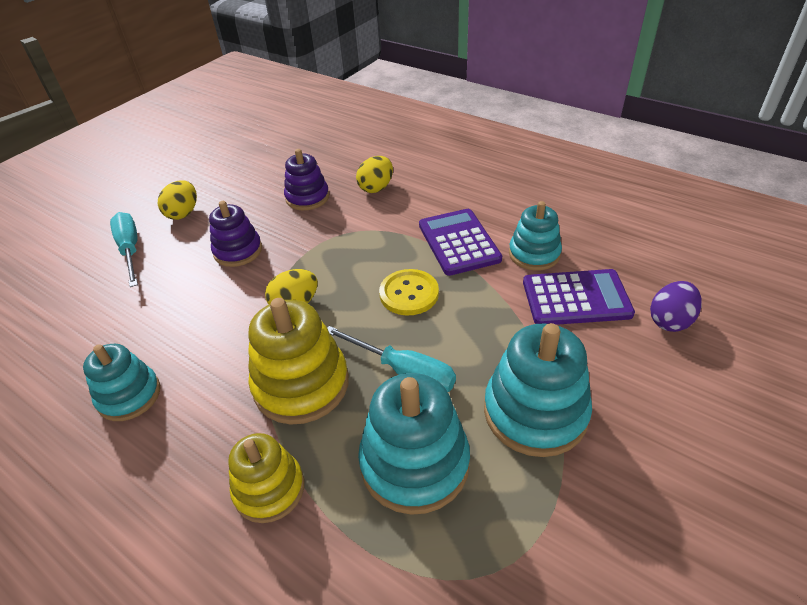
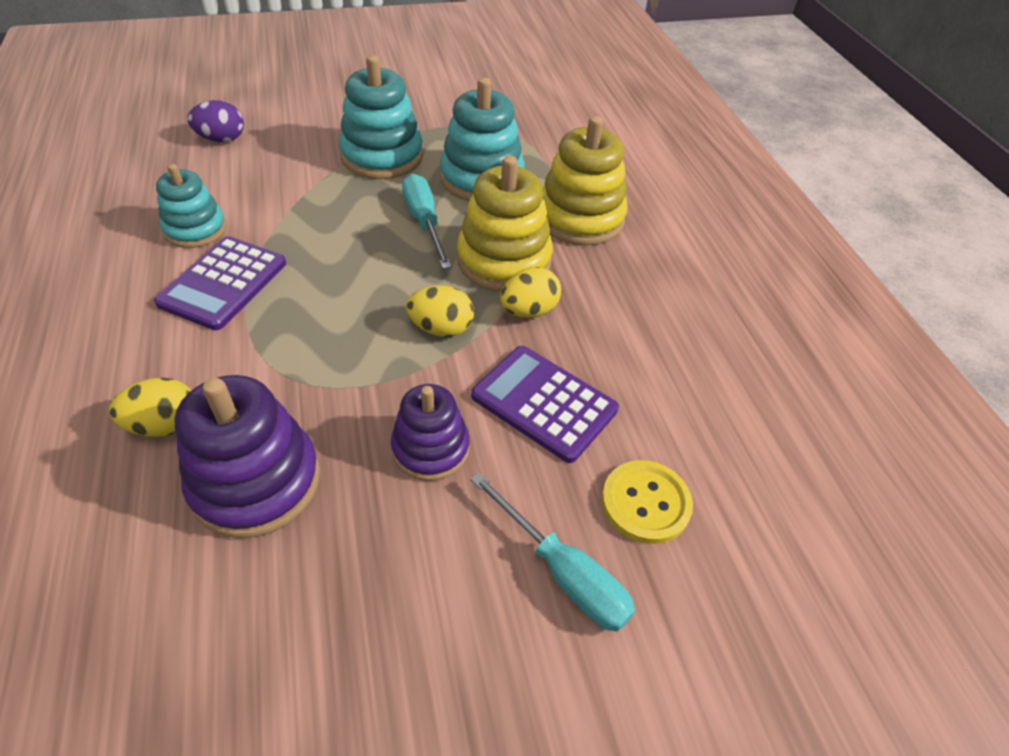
camera: 145 degrees left, 5 degrees up
turquoise stacking toy [83,344,160,421] -> none
turquoise screwdriver [110,212,138,287] -> turquoise screwdriver turned 60 degrees counterclockwise [470,472,635,632]
yellow egg [158,180,197,220] -> yellow egg moved to [500,267,561,318]
yellow stacking toy [228,433,305,523] -> yellow stacking toy [543,116,627,246], size x1.56
purple stacking toy [284,149,329,210] -> purple stacking toy [174,375,320,538], size x1.56
yellow button [379,269,439,315] -> yellow button moved to [602,460,693,544]
purple calculator [523,269,635,325] -> purple calculator moved to [471,346,619,463]

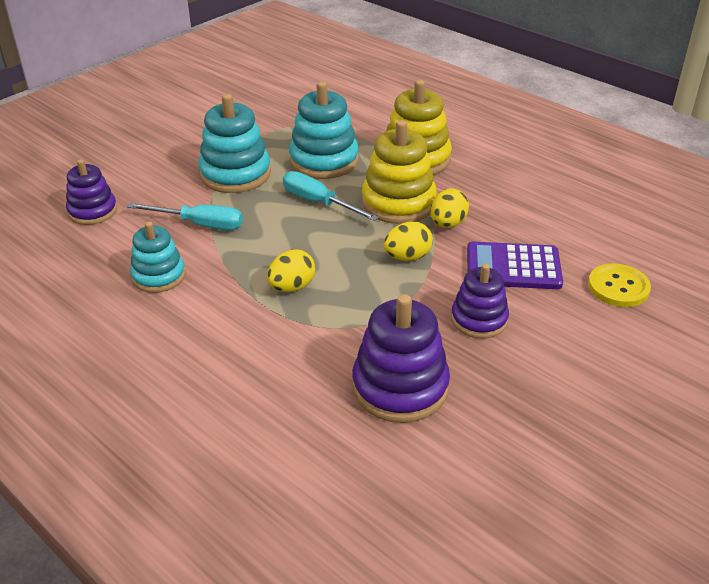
camera: 30 degrees left, 10 degrees down
yellow egg [109,378,191,437] -> yellow egg moved to [267,249,315,292]
purple calculator [154,236,286,330] -> none
purple egg [187,100,244,142] -> purple stacking toy [66,159,117,225]
turquoise screwdriver [470,472,635,632] -> turquoise screwdriver moved to [127,203,243,230]

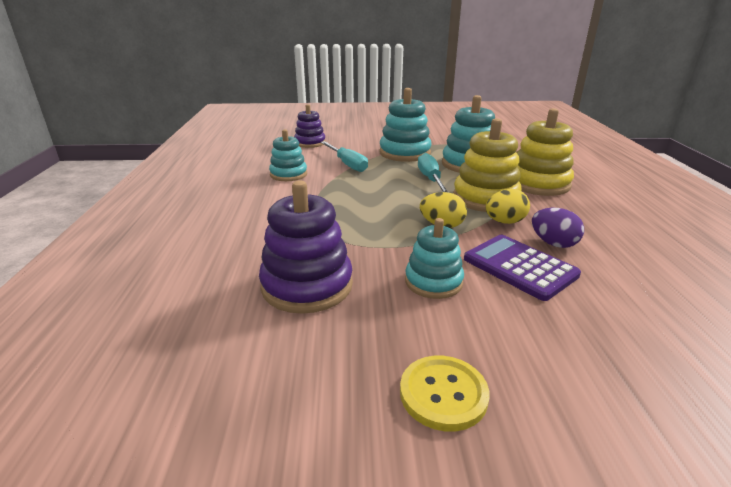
camera: 45 degrees right, 10 degrees down
yellow egg [267,249,315,292] -> none
purple stacking toy [451,264,509,339] -> turquoise stacking toy [405,218,464,299]
yellow button [588,264,651,307] -> yellow button moved to [400,356,489,431]
none -> purple egg [532,208,584,248]

